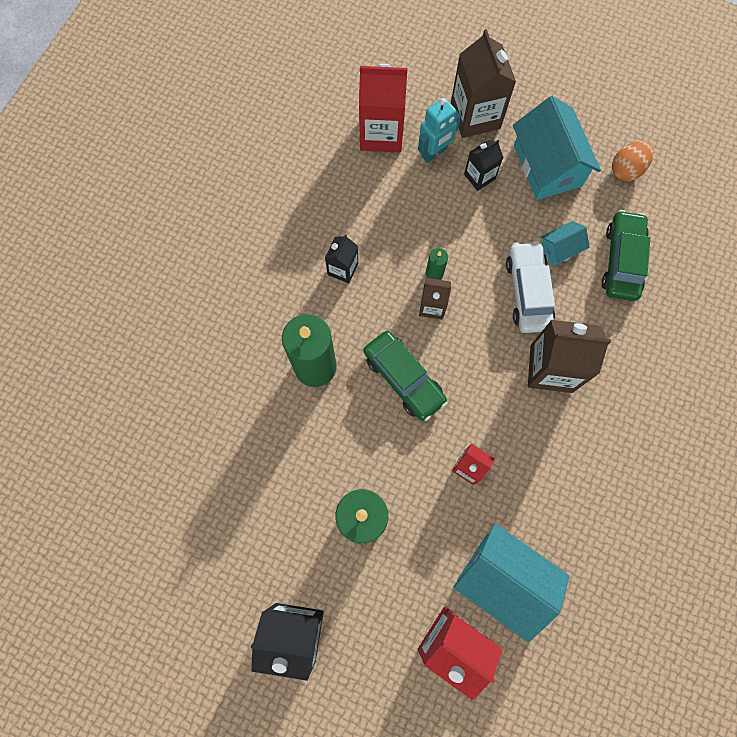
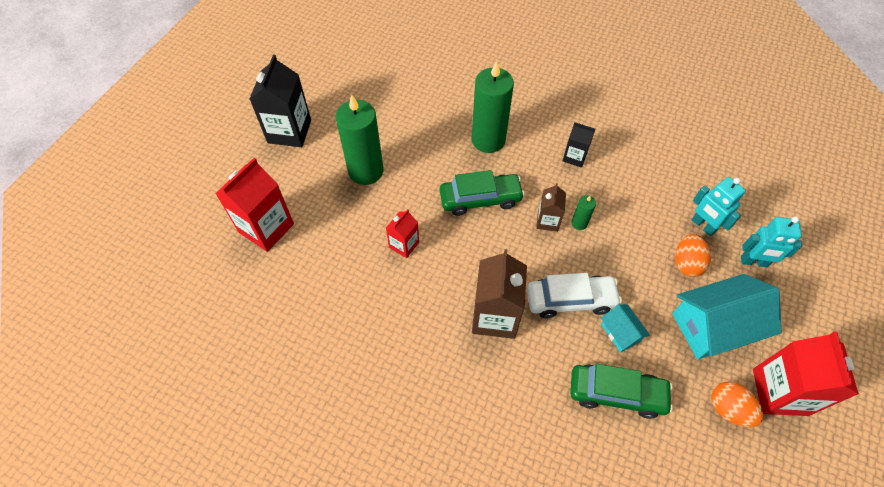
camera: 90 degrees right, 15 degrees down
red carton [359,64,408,152] -> red carton moved to [753,332,859,416]
green car [364,331,447,421] -> green car turned 150 degrees counterclockwise [440,170,525,216]
brown carton [451,29,516,138] -> turquoise robot [741,216,802,267]
turquoise house [453,523,569,643] -> none
black carton [464,140,504,191] -> orange egg [675,234,711,277]

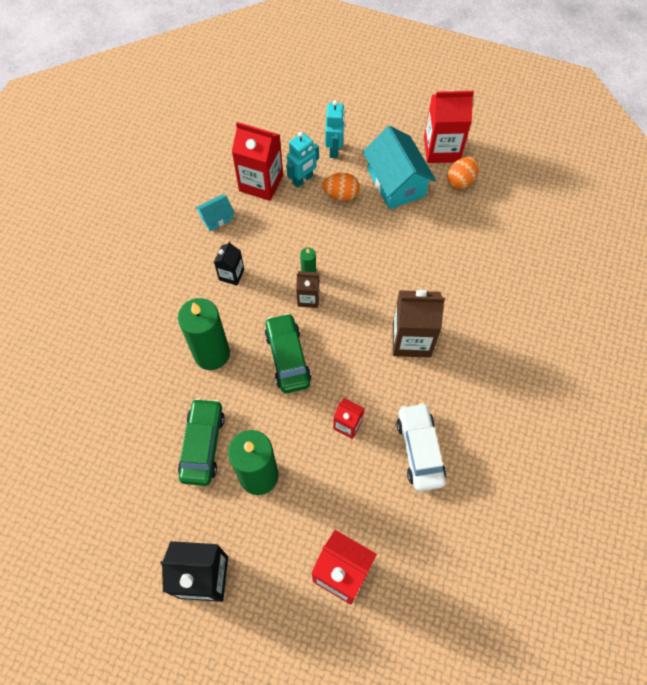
camera: 95 degrees left, 5 degrees up
white car [527,273,622,318] -> white car moved to [397,403,446,491]
green car [570,364,673,419] -> green car moved to [178,398,225,486]
turquoise house [601,304,650,352] -> turquoise house moved to [195,194,234,231]
none -> red carton [232,122,283,201]

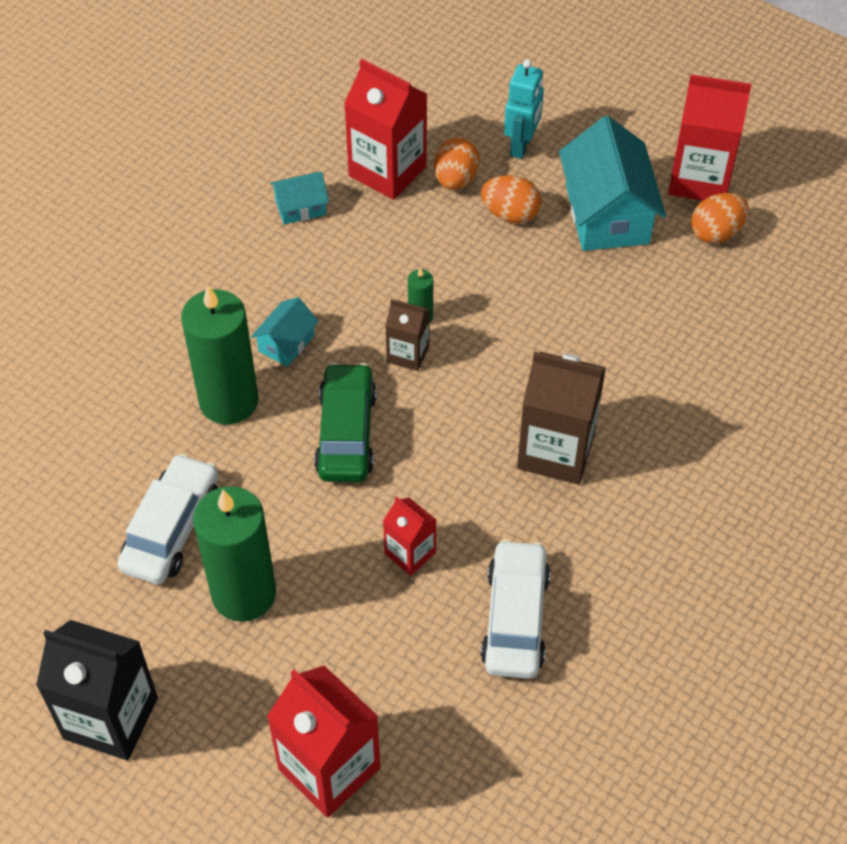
camera: 15 degrees right, 10 degrees down
green car [178,398,225,486] -> white car [117,453,218,585]
black carton [214,241,244,285] -> none
turquoise robot [286,132,319,188] -> orange egg [434,137,480,190]
none -> turquoise house [251,297,319,367]

